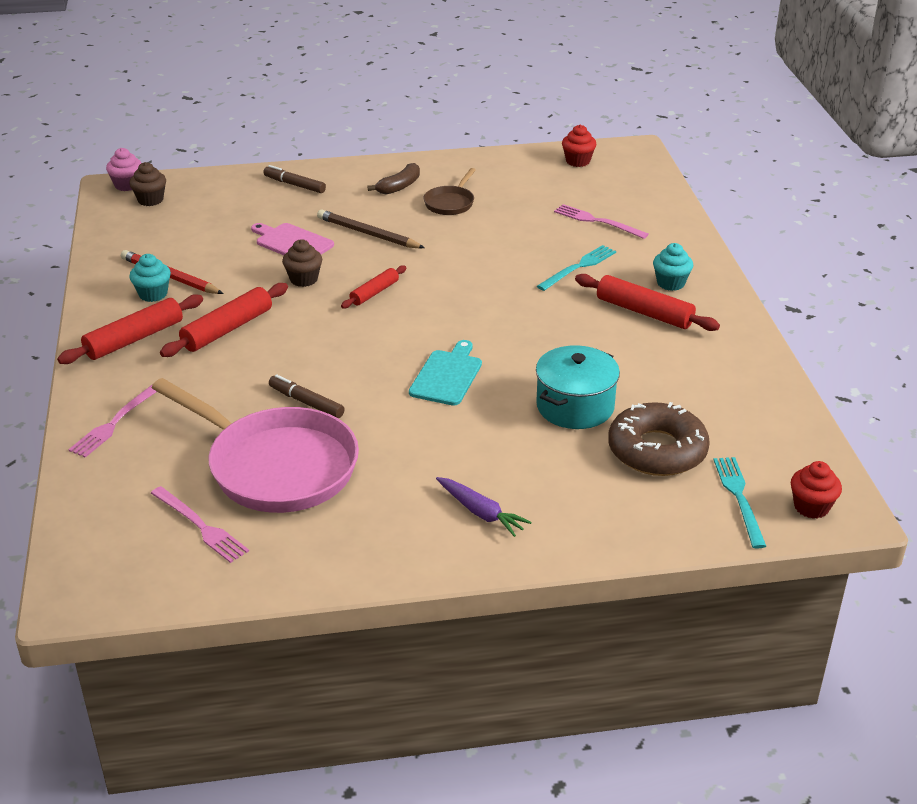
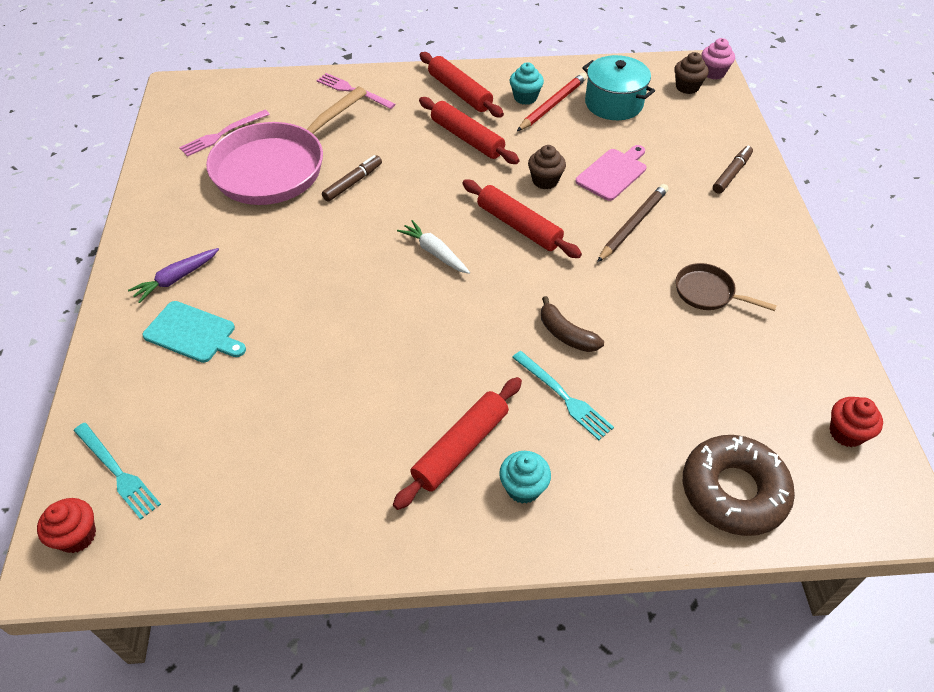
camera: 95 degrees right, 15 degrees up
red rolling pin [341,265,406,308] -> red rolling pin [462,180,582,258], size x1.66
brown banana [367,163,420,194] -> brown banana moved to [541,296,604,352]
turquoise cutting board [409,340,482,406] -> turquoise cutting board moved to [142,301,246,363]
turquoise pot [536,345,620,429] -> turquoise pot moved to [582,55,655,120]
pink fork [554,204,648,239] -> none
brown donut [608,402,710,476] -> brown donut moved to [683,435,795,536]
turquoise fork [714,457,766,549] -> turquoise fork turned 45 degrees clockwise [74,423,161,520]
none -> white carrot [397,220,470,274]

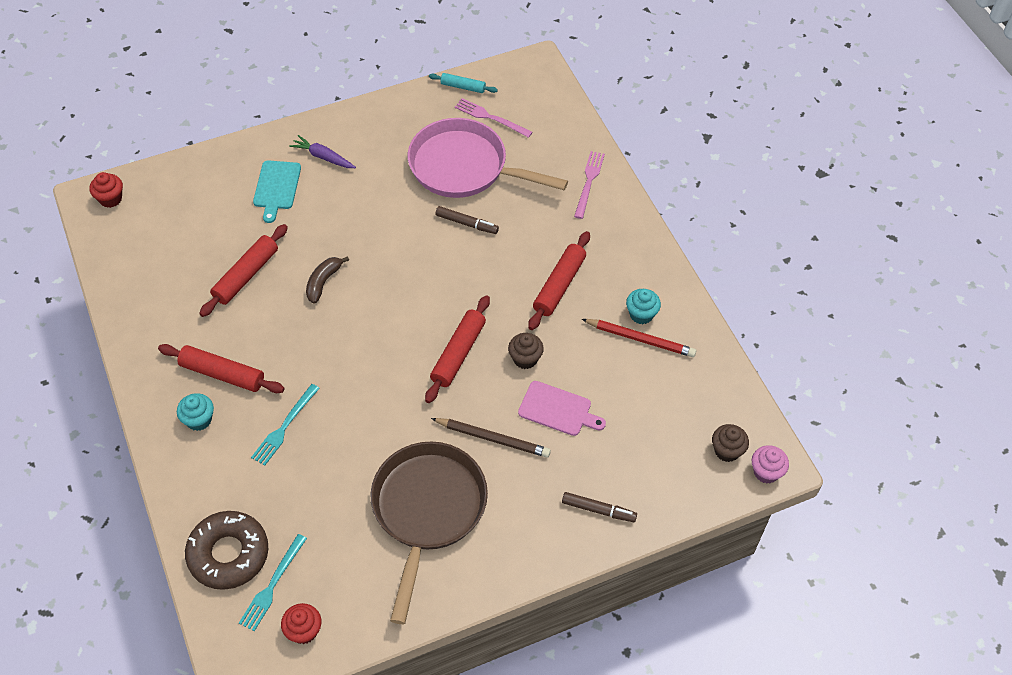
camera: 70 degrees right, 5 degrees up
turquoise fork [74,423,161,520] -> turquoise fork moved to [239,534,307,631]
white carrot [397,220,470,274] -> none
red rolling pin [420,52,504,118] -> red rolling pin moved to [199,224,288,317]
brown banana [541,296,604,352] -> brown banana moved to [306,256,349,304]
turquoise pot [582,55,655,120] -> none
brown pan [676,263,777,311] -> brown pan [371,442,488,624], size x2.20
none -> turquoise rolling pin [429,73,498,93]

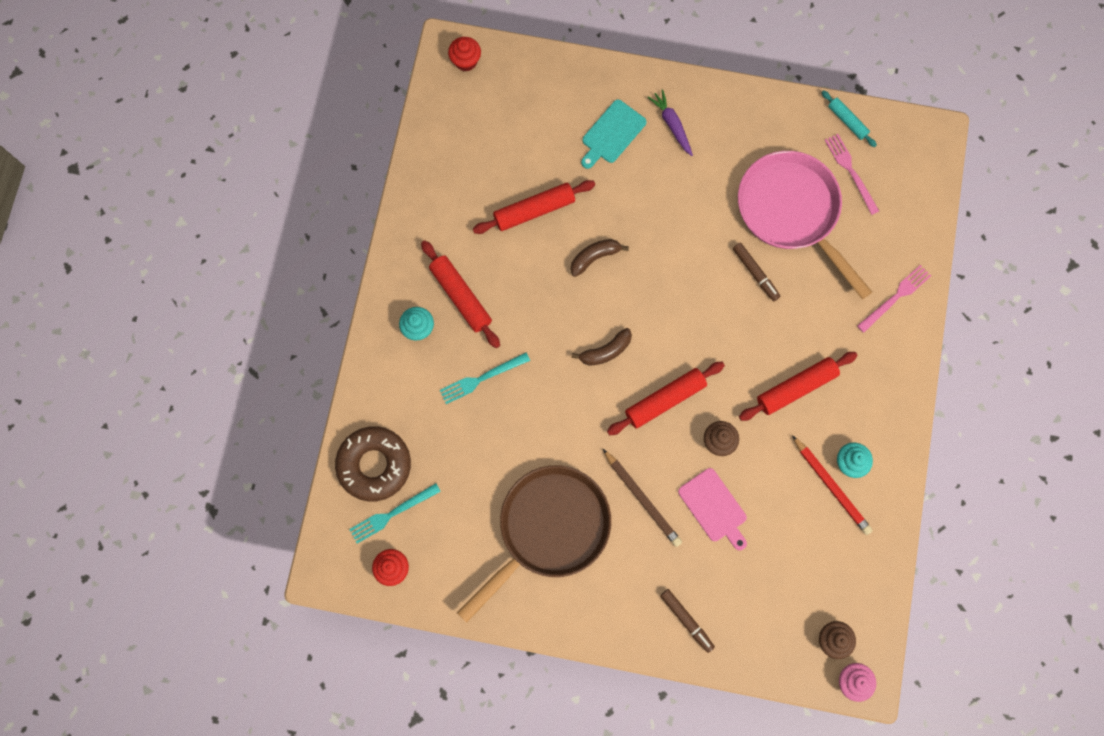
camera: 35 degrees right, 20 degrees up
none -> brown banana [572,328,632,366]

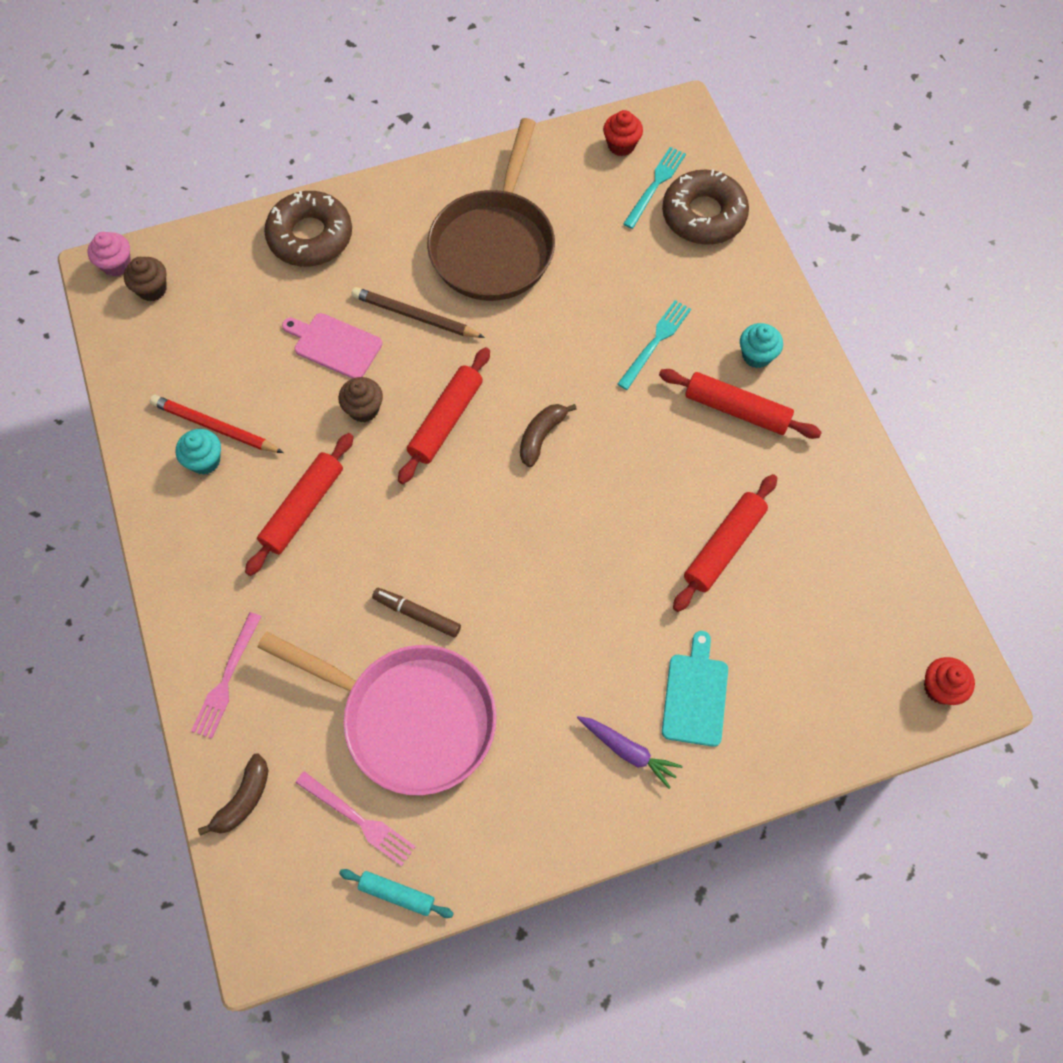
camera: 150 degrees right, 10 degrees down
brown banana [571,239,629,277] -> brown banana moved to [198,753,268,836]
brown marker [660,589,715,653] -> brown donut [264,191,352,267]

